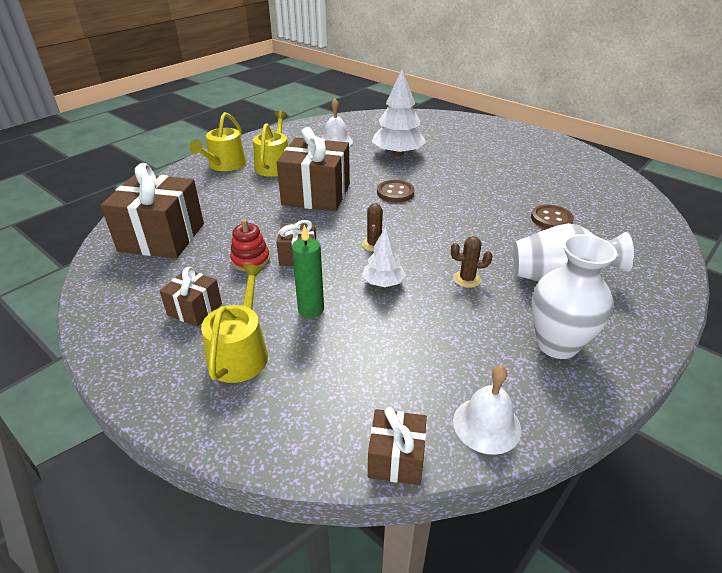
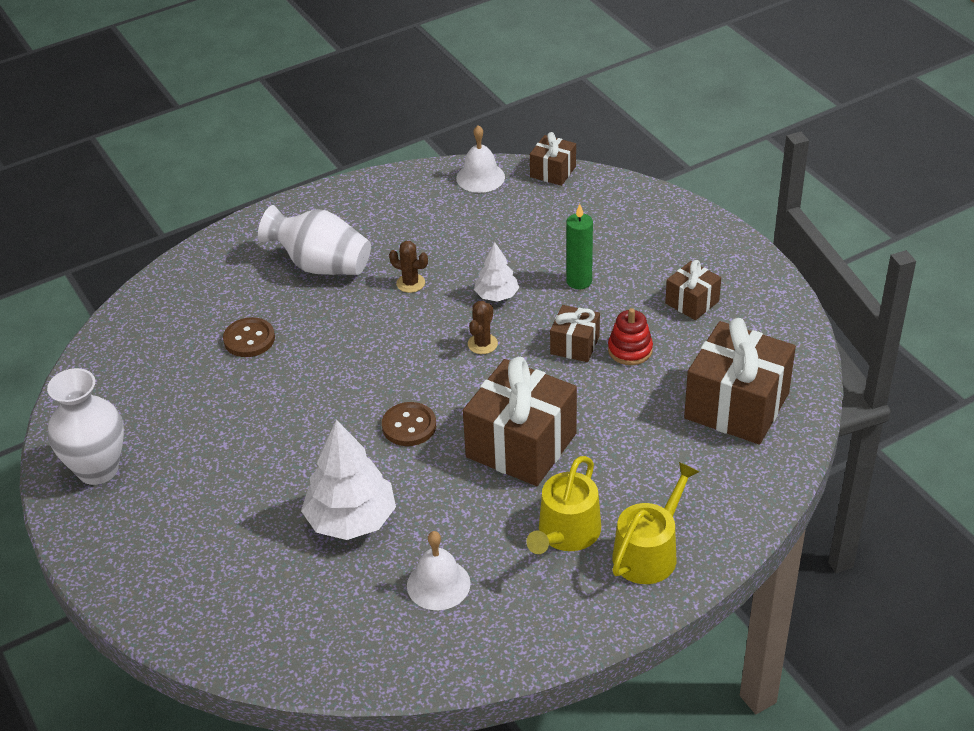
camera: 160 degrees left, 5 degrees up
yellow watering can [201,264,268,383] -> none
white vase [532,234,617,359] -> white vase moved to [47,368,124,485]

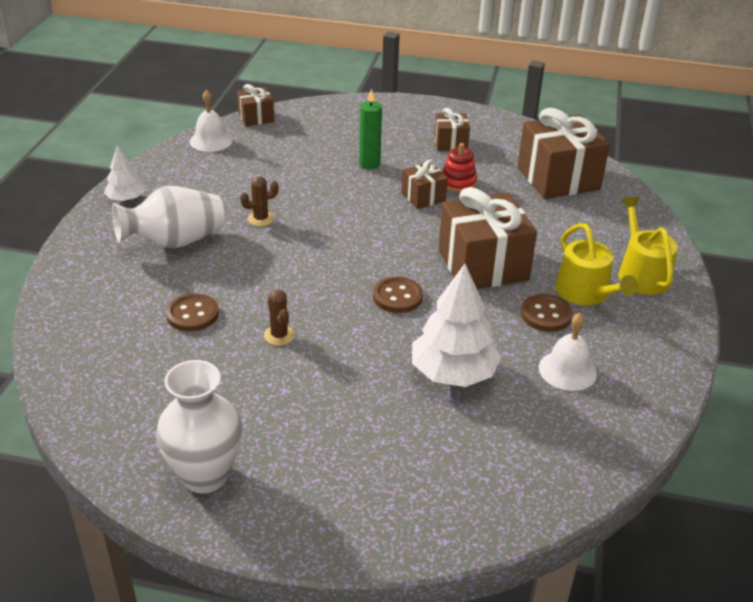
camera: 50 degrees left, 5 degrees down
brown cactus [468,301,498,354] -> brown cactus moved to [264,290,295,346]
white tree [474,242,519,302] -> white tree moved to [104,145,145,202]
none -> brown button [521,294,573,332]

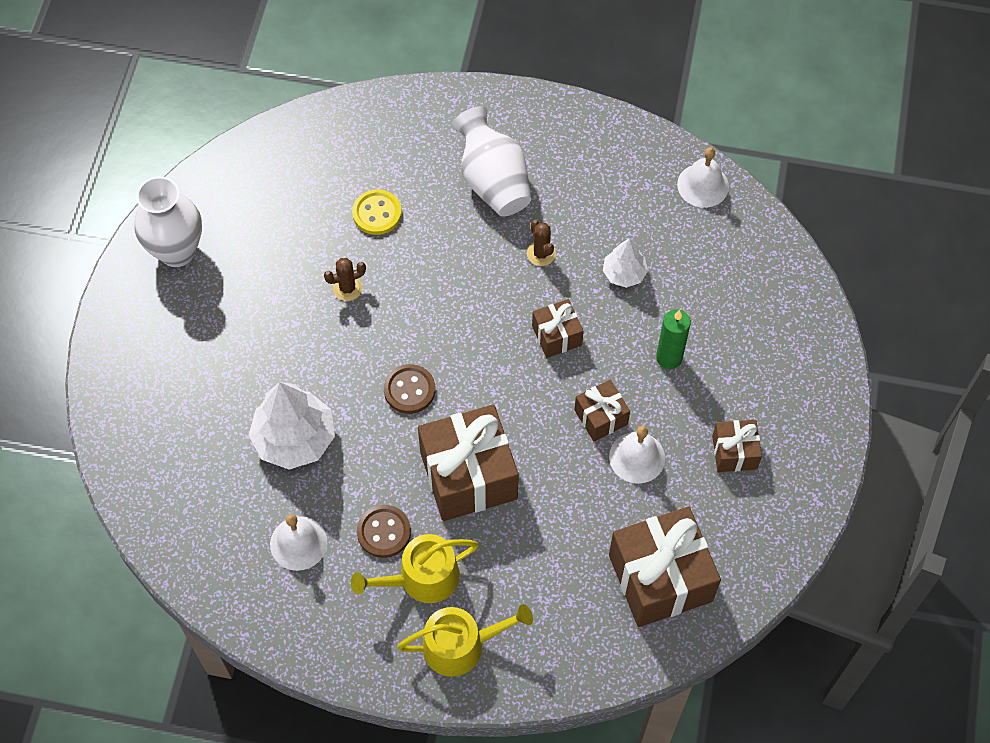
camera: 90 degrees right, 25 degrees up
white tree [104,145,145,202] -> white tree moved to [603,238,648,288]
brown button [166,293,219,332] -> yellow button [352,190,402,235]
brown gift [237,84,274,126] -> brown gift moved to [532,299,584,358]
red stacking toy [442,143,477,192] -> white bell [609,426,665,484]

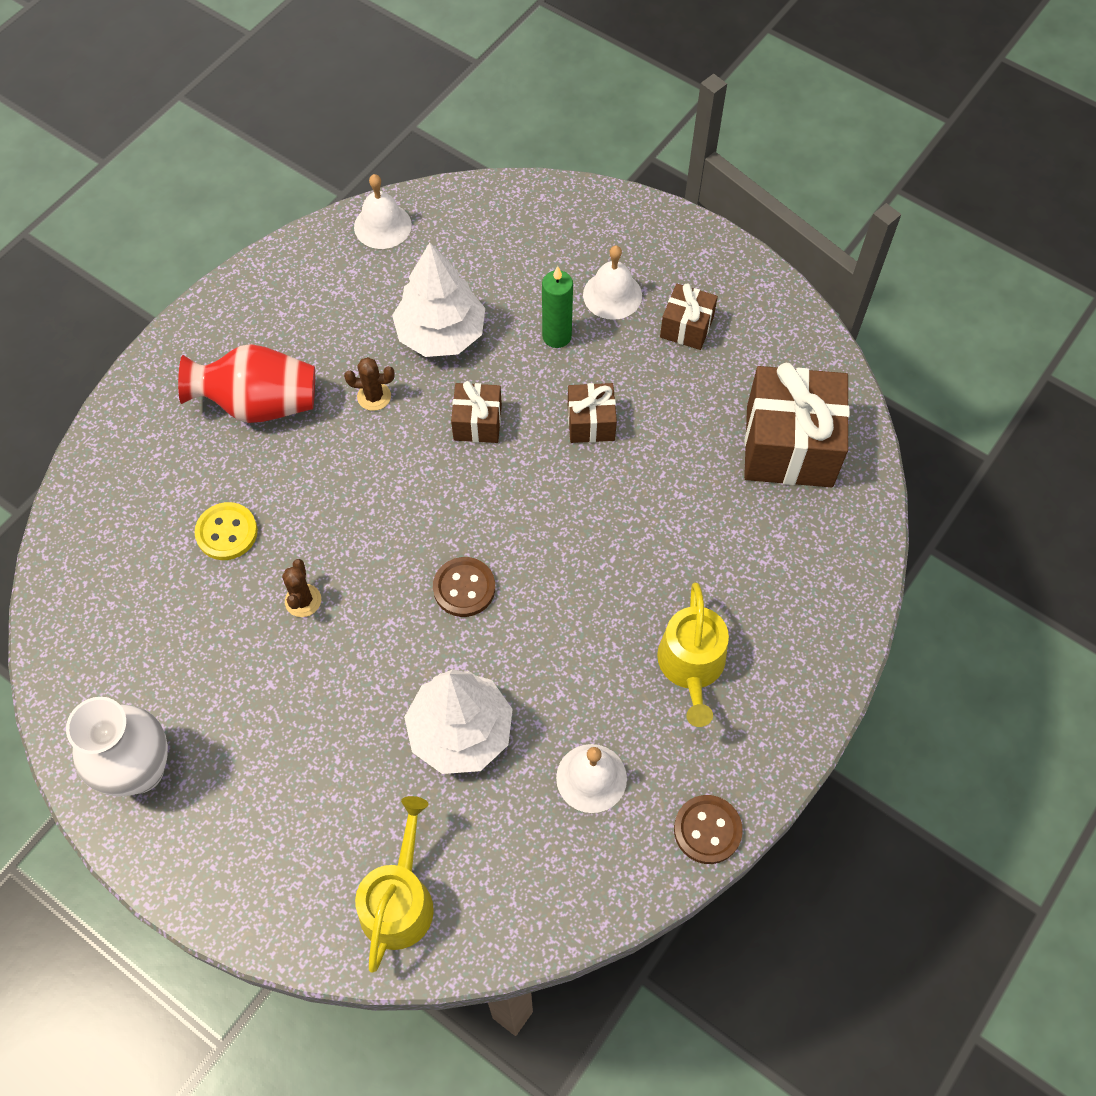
camera: 65 degrees left, 0 degrees up
brown button [357,505,411,558] -> brown button moved to [674,795,743,864]
yellow watering can [397,604,533,677] -> yellow watering can moved to [355,796,434,973]
brown gift [418,404,519,521] -> none
white vase [451,106,531,217] -> red vase [178,344,315,423]
white tree [603,238,648,288] -> white tree [392,243,485,357], size x1.80
white bell [609,426,665,484] -> white bell moved to [583,245,642,320]

